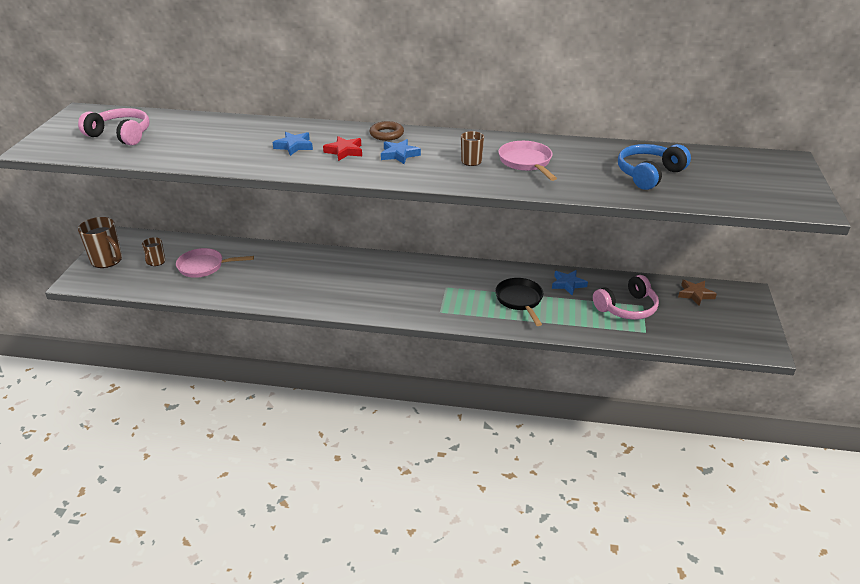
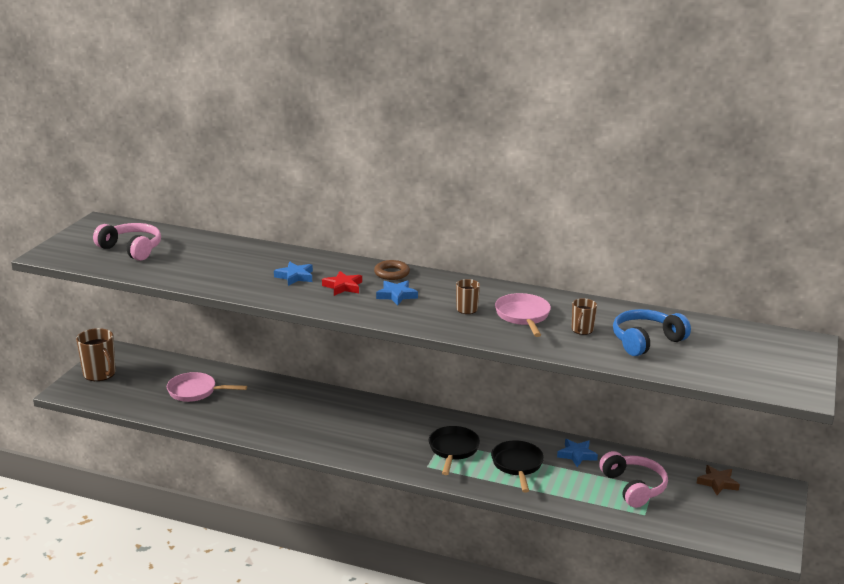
camera: 10 degrees right, 10 degrees down
brown mug [142,237,165,266] -> brown mug moved to [572,298,597,335]
pink headphones [593,275,659,320] -> pink headphones turned 90 degrees counterclockwise [599,451,668,508]
none -> black pan [429,426,480,475]

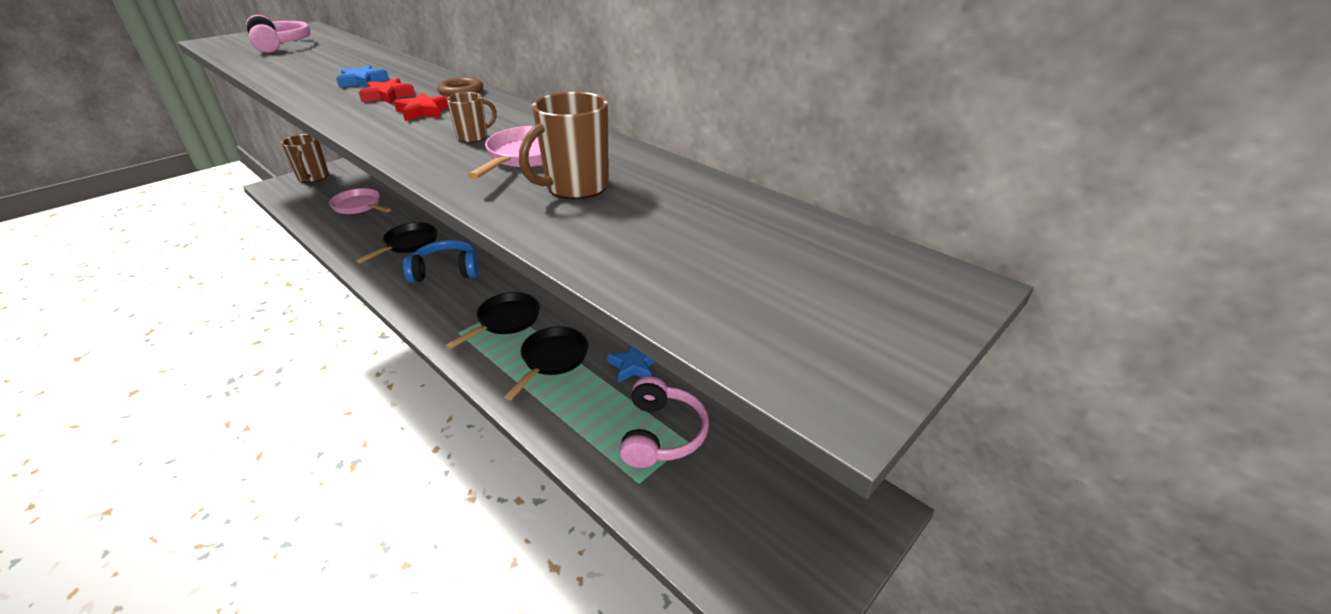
camera: 25 degrees right, 10 degrees up
blue star [376,280,418,305] -> red star [394,92,449,121]
brown mug [572,298,597,335] -> brown mug [519,92,609,199], size x1.77
blue headphones [613,309,691,356] -> blue headphones moved to [403,240,479,283]
brown star [696,465,740,495] -> none
none -> black pan [356,222,437,263]

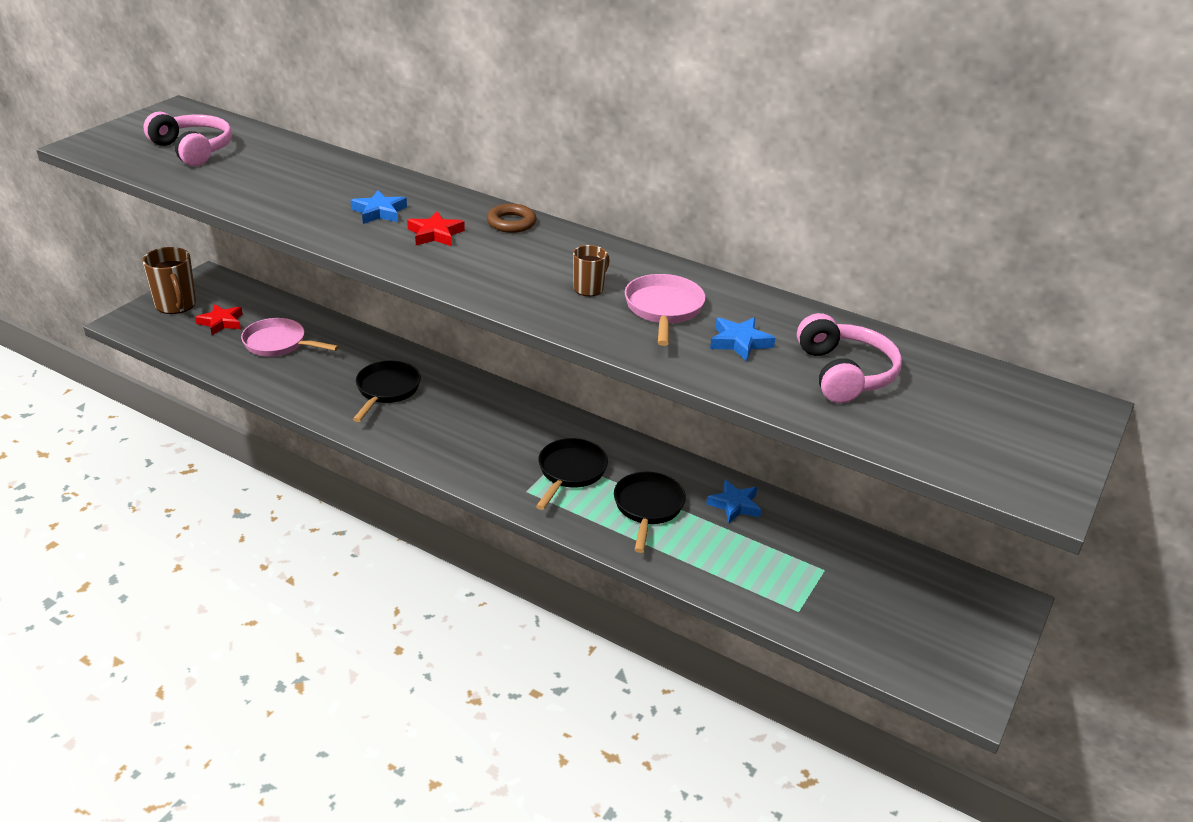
camera: 15 degrees left, 0 degrees up
red star [394,92,449,121] -> red star moved to [195,304,243,335]
blue headphones [403,240,479,283] -> none
brown mug [519,92,609,199] -> blue star [710,317,775,361]
pink headphones [619,376,709,468] -> pink headphones moved to [797,313,902,403]

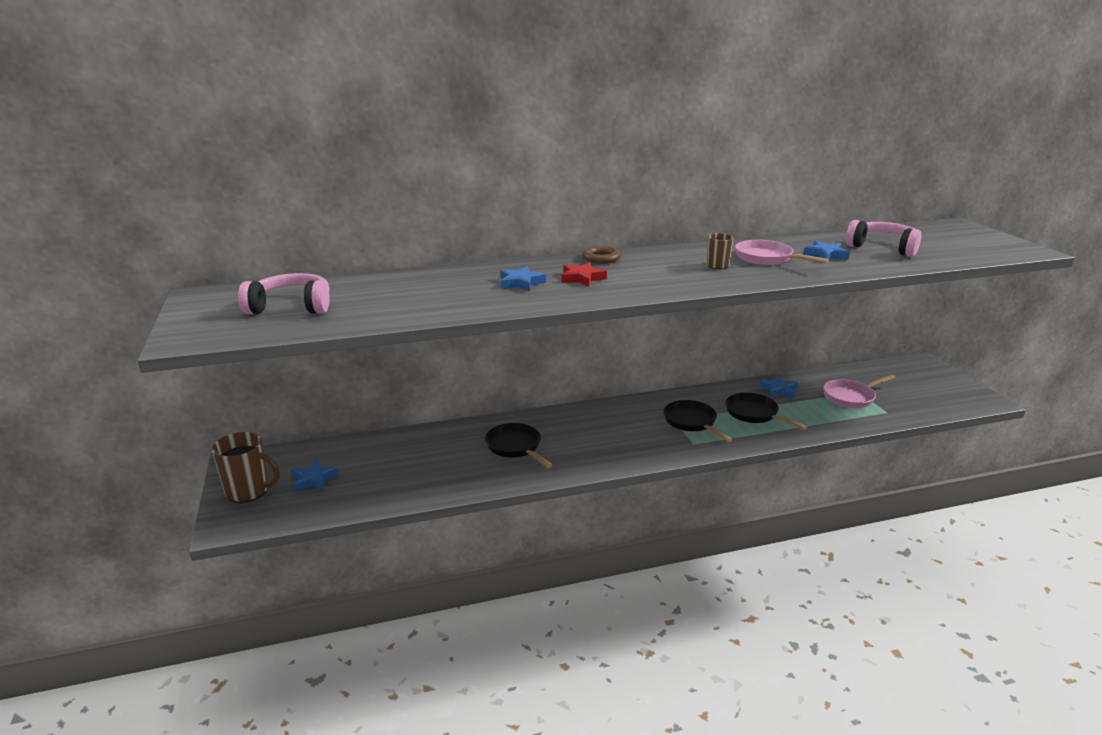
camera: 45 degrees left, 10 degrees down
red star [195,304,243,335] -> blue star [291,460,338,492]
pink pan [241,318,339,357] -> pink pan moved to [823,374,896,408]

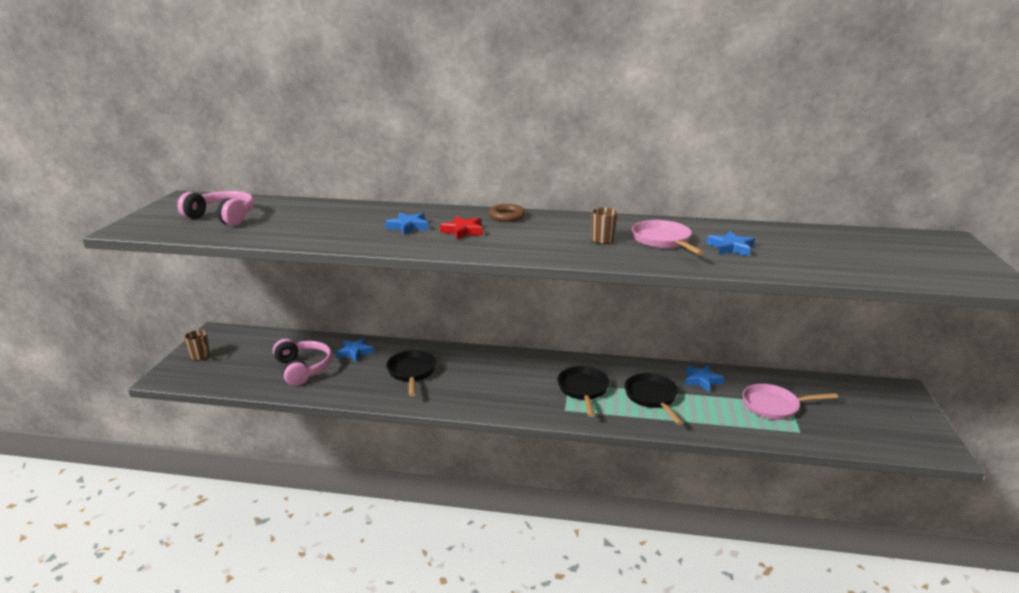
camera: 25 degrees right, 0 degrees up
brown mug [212,432,280,503] -> brown mug [184,330,210,361], size x0.57
blue star [291,460,338,492] -> blue star moved to [336,338,374,362]
pink headphones [846,220,922,257] -> pink headphones moved to [273,339,332,386]

